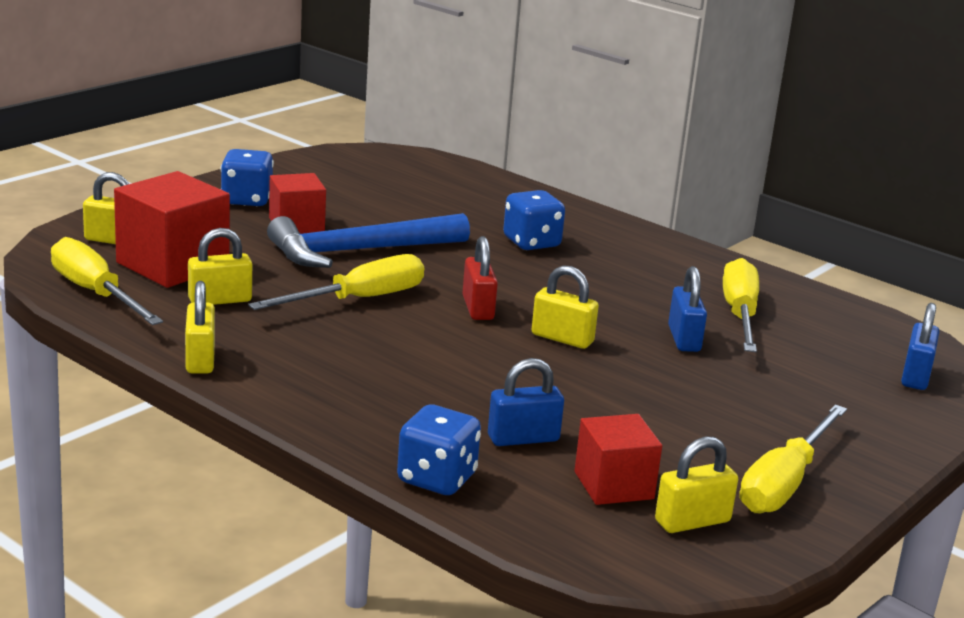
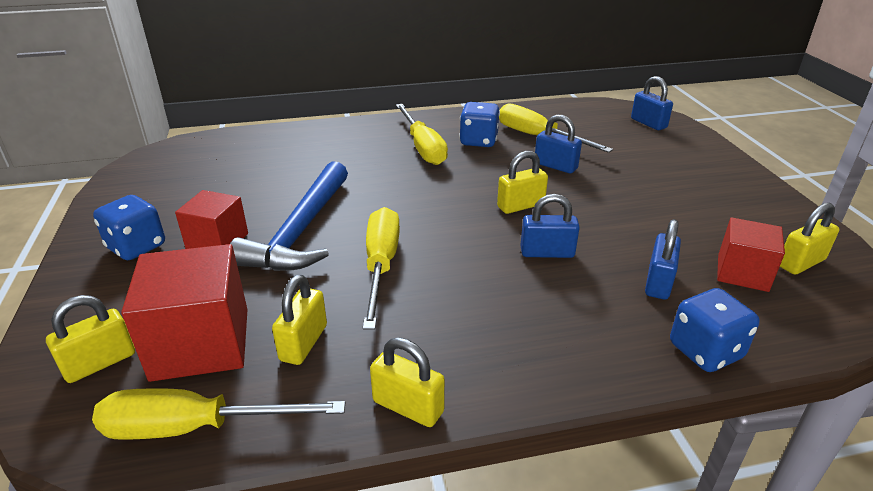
camera: 50 degrees left, 10 degrees up
red padlock [463,236,498,320] -> none
blue dice [503,190,565,250] -> blue dice moved to [459,102,500,147]
yellow padlock [655,437,738,533] -> yellow padlock turned 45 degrees clockwise [780,203,839,275]
yellow screwdriver [739,404,847,513] -> yellow screwdriver moved to [396,104,448,165]
none -> blue padlock [521,194,580,258]

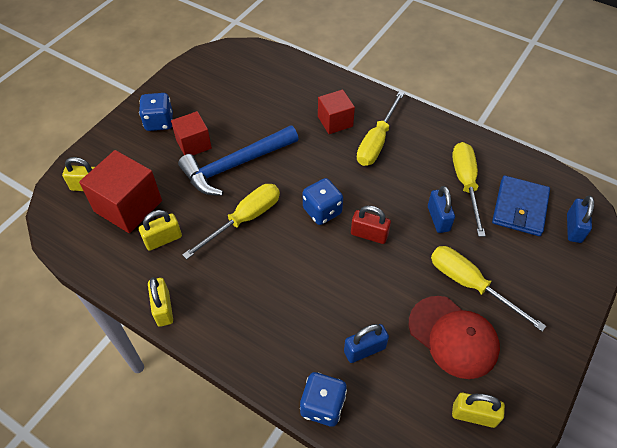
camera: 45 degrees right, 20 degrees up
yellow screwdriver [92,388,345,440] -> yellow screwdriver moved to [431,246,546,332]
blue dice [459,102,500,147] -> blue dice moved to [303,178,343,225]
yellow padlock [497,151,548,214] -> red padlock [351,205,391,244]
blue padlock [521,194,580,258] -> none
red cube [717,217,785,292] -> red cube moved to [318,90,355,134]
none -> red cap [409,296,500,379]
none -> blue wallet [492,175,550,236]

